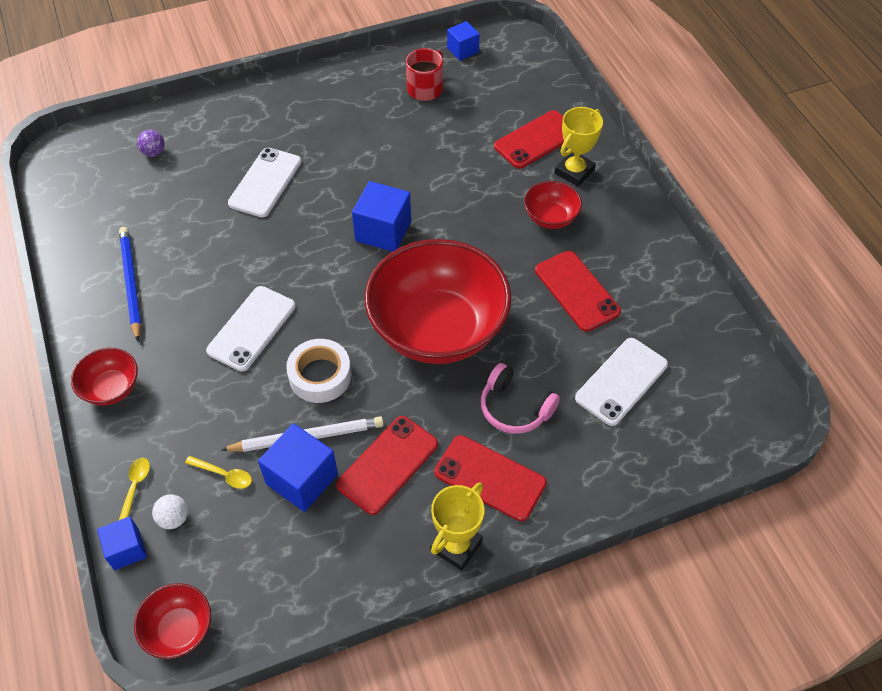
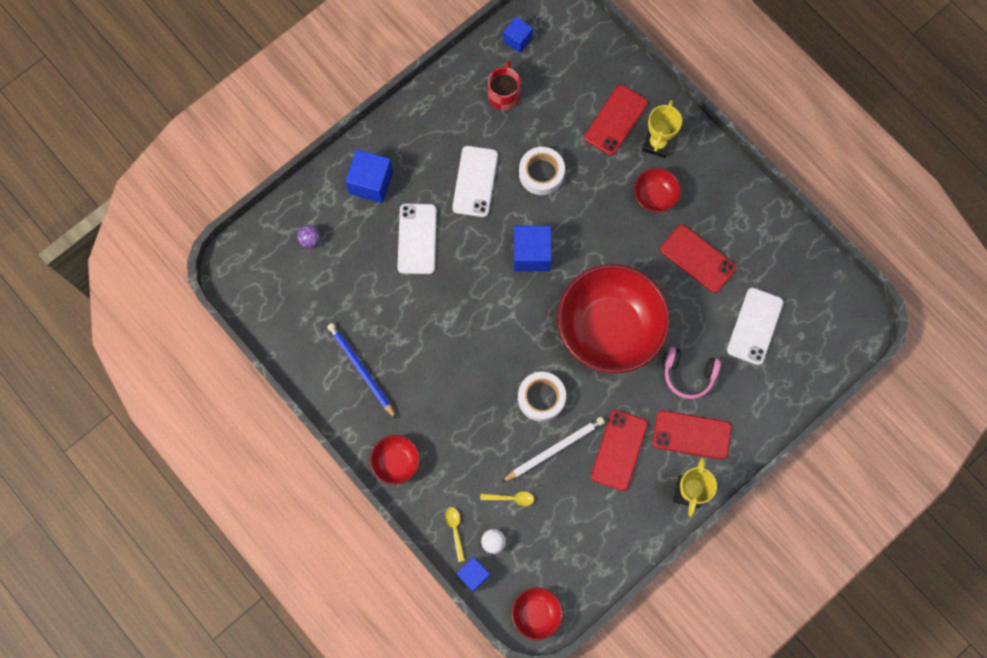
camera: 20 degrees left, 20 degrees up
white phone [206,286,296,371] -> white phone moved to [452,146,498,217]
blue cube [258,423,338,512] -> blue cube moved to [345,149,393,203]
none -> white tape [519,147,565,195]

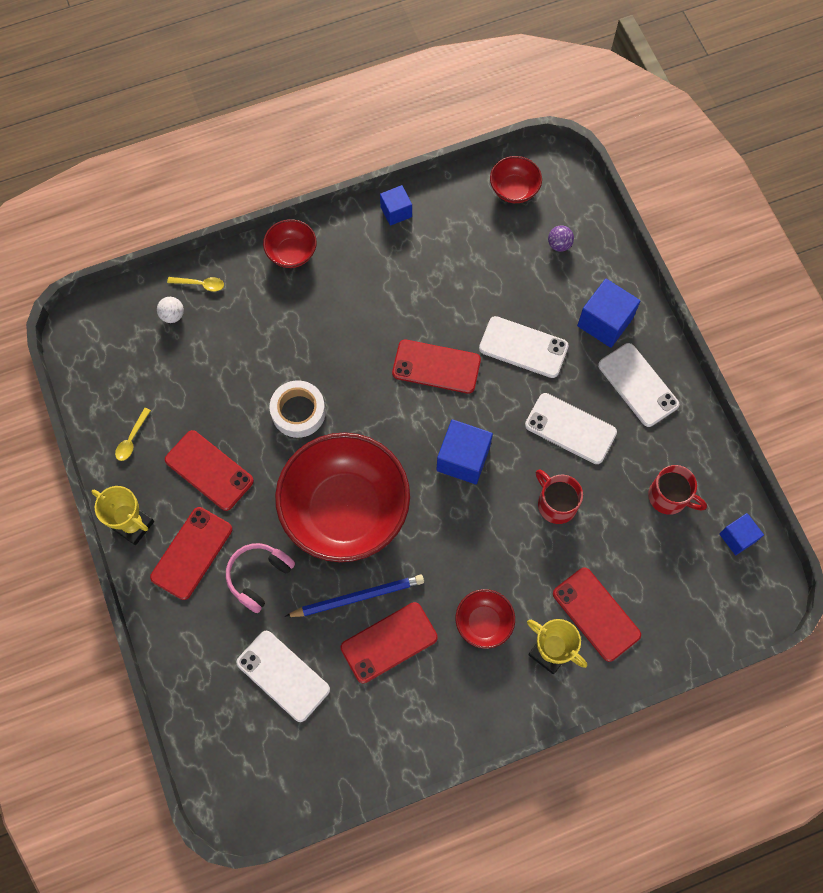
camera: 110 degrees right, 5 degrees down
blue pencil [327,323,396,419] -> blue pencil moved to [285,575,424,617]
blue cube [457,557,490,592] -> blue cube moved to [380,185,412,226]
yellow spoon [480,491,534,506] -> yellow spoon moved to [115,408,151,461]
white pencil [502,417,605,482] -> none
red bowl [511,587,563,640] -> red bowl moved to [490,156,542,203]
white tape [519,147,565,195] -> red mug [536,469,583,524]
none -> red phone [392,339,481,394]
none -> white phone [598,343,679,427]

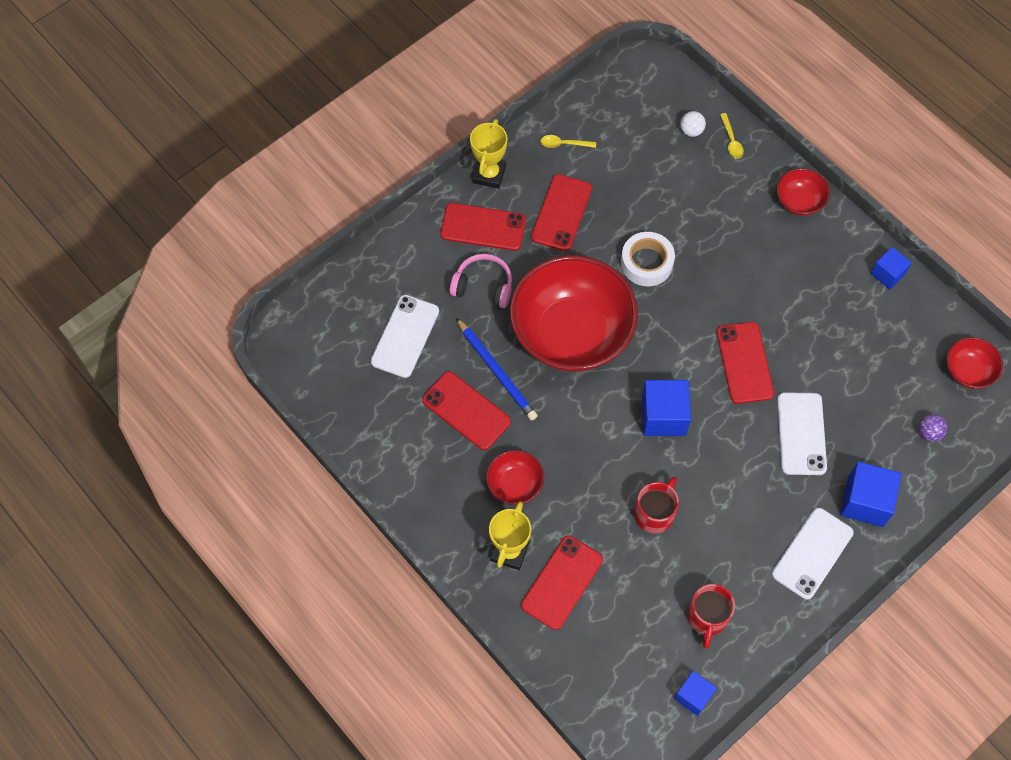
camera: 70 degrees right, 5 degrees down
white phone [525,393,617,464] -> none

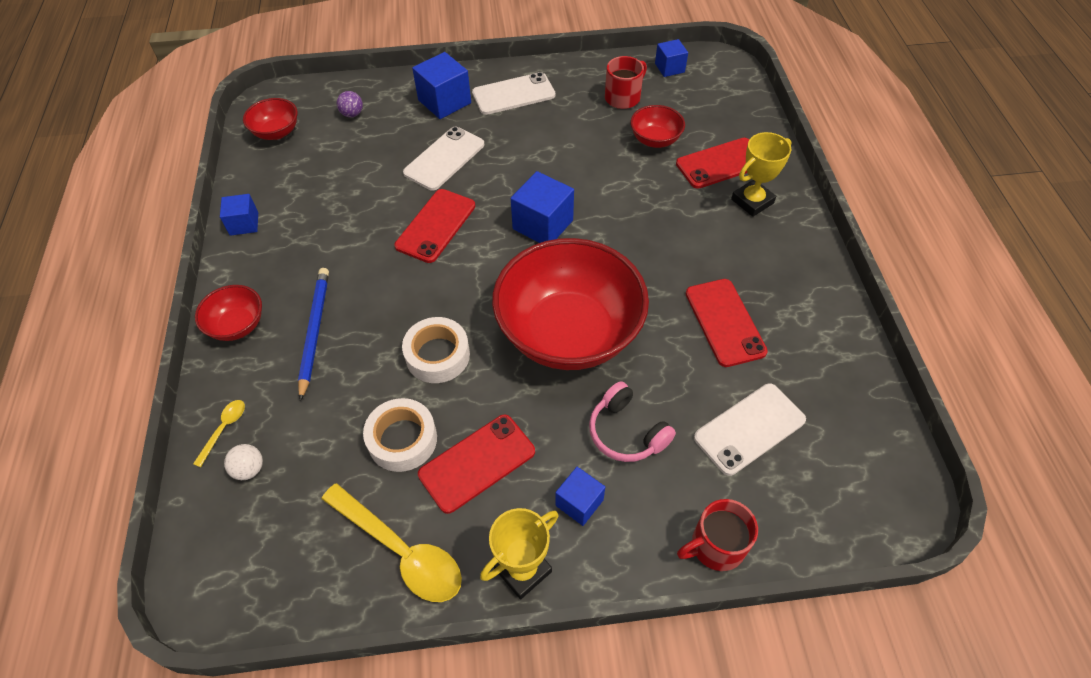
camera: 145 degrees left, 10 degrees down
red phone [440,203,526,251] -> blue cube [555,467,605,526]
blue pencil [456,318,538,421] -> blue pencil moved to [298,268,329,401]
red bowl [486,450,544,505] -> red bowl moved to [631,105,685,148]
yellow spoon [540,135,596,148] -> yellow spoon [322,483,462,602], size x2.13
red mug [634,477,679,533] -> red mug moved to [677,499,758,571]
none -> white tape [363,398,437,472]

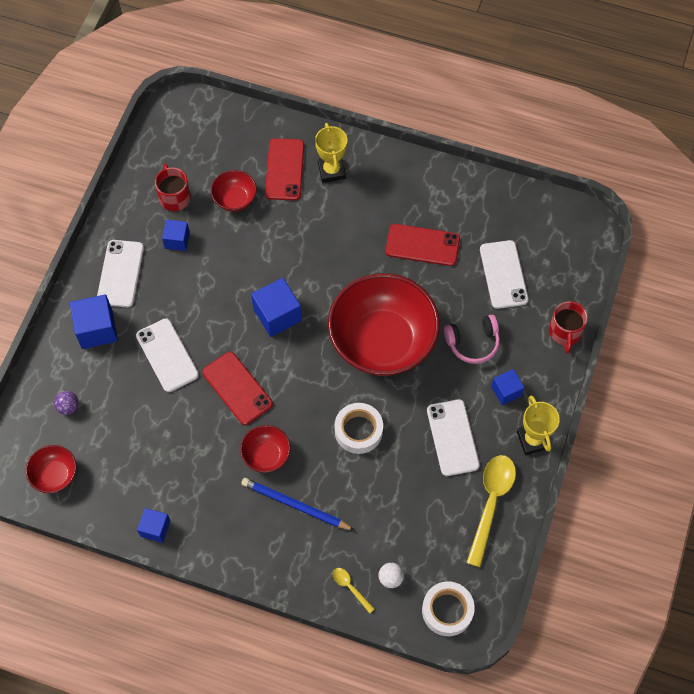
camera: 65 degrees left, 10 degrees up
red bowl [195,285,262,341] -> red bowl moved to [240,425,291,473]
yellow spoon [322,483,462,602] -> yellow spoon turned 45 degrees counterclockwise [466,455,516,567]
white tape [363,398,437,472] -> white tape moved to [422,581,475,636]
red phone [418,415,535,514] -> white phone [427,399,480,476]
blue cube [655,39,688,77] -> blue cube moved to [162,220,190,251]

